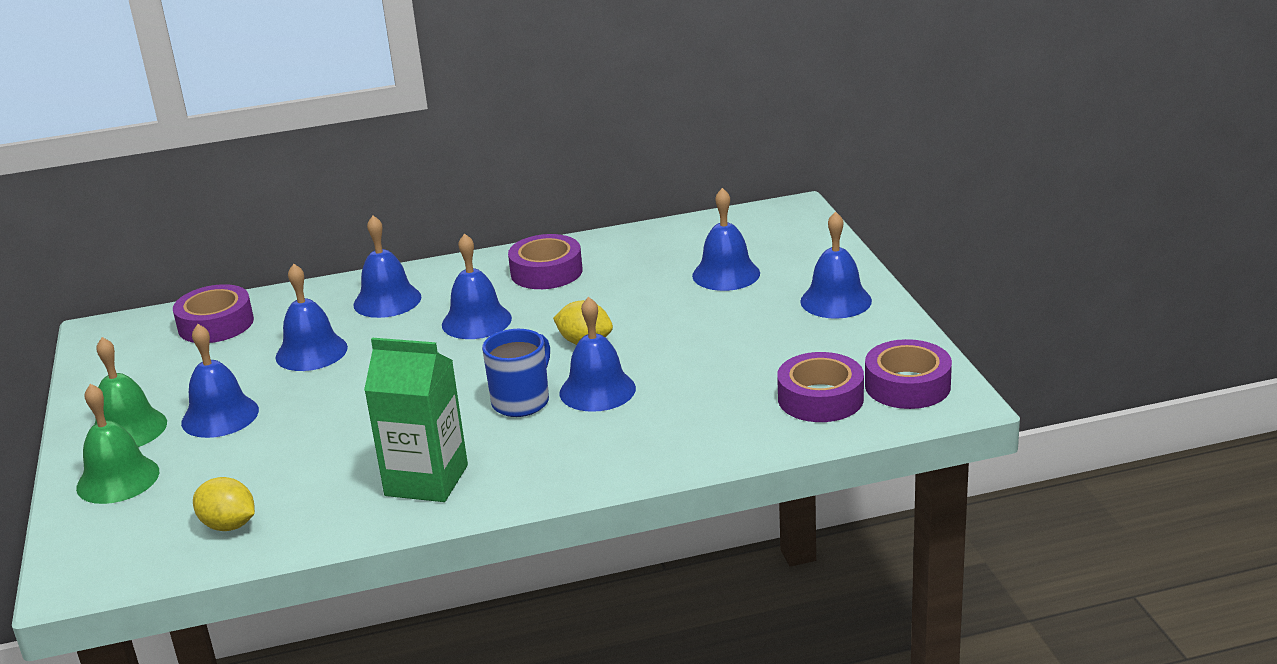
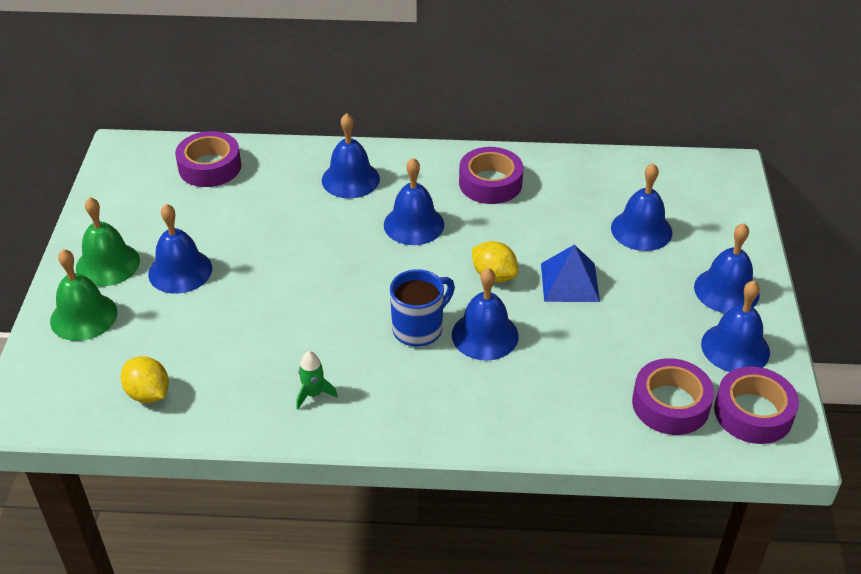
camera: 15 degrees right, 15 degrees up
blue bell [275,264,348,371] -> blue bell moved to [701,281,770,372]
green carton [364,338,468,502] -> green rocket [296,351,338,409]
none -> blue pyramid [541,244,600,302]

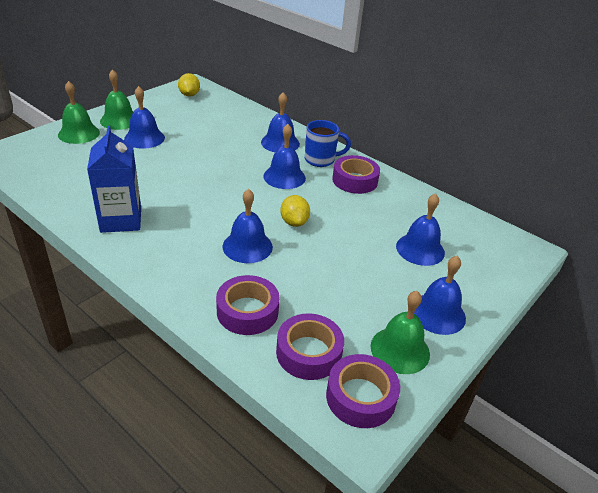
camera: 35 degrees right, 5 degrees down
yellow lemon [121,356,169,403] -> yellow lemon moved to [178,73,200,97]
purple tape [175,131,241,187] -> purple tape moved to [216,275,279,335]
green rocket [296,351,338,409] -> blue carton [87,126,141,233]
blue mug [390,269,455,347] -> blue mug moved to [305,120,351,167]
blue pyramid [541,244,600,302] -> none
blue bell [701,281,770,372] -> green bell [371,291,430,374]

